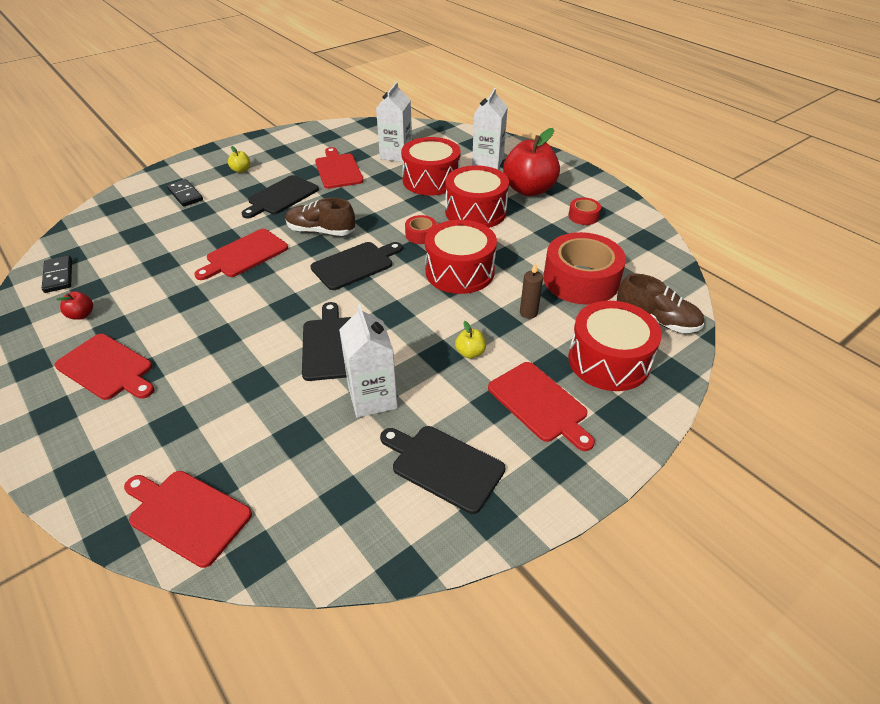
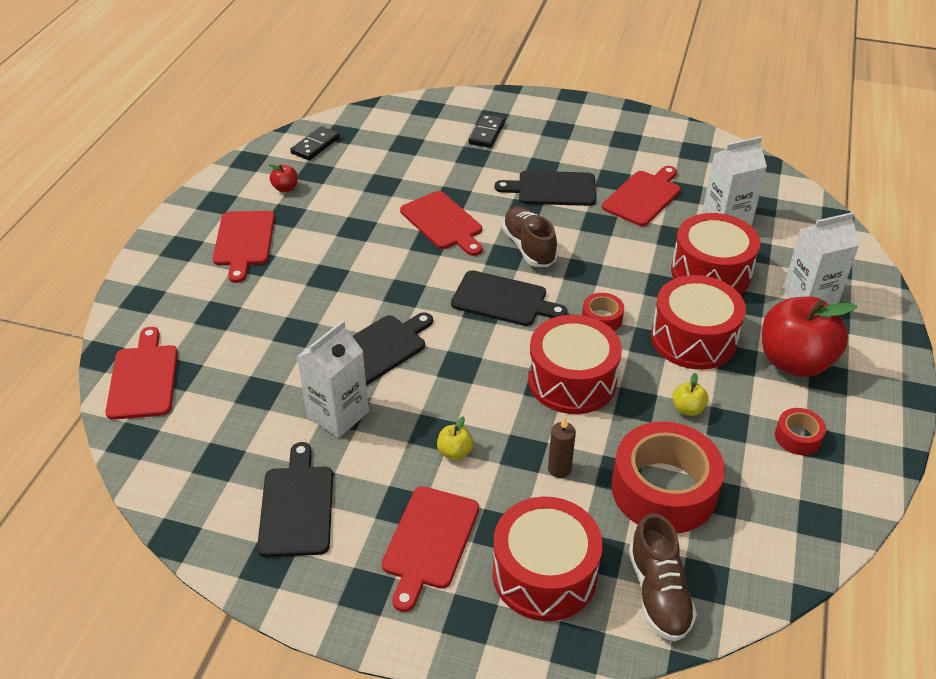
camera: 55 degrees right, 0 degrees up
red cutting board [194,229,288,280] -> red cutting board turned 135 degrees counterclockwise [400,191,482,256]
yellow apple [228,146,250,173] -> yellow apple moved to [673,373,709,416]

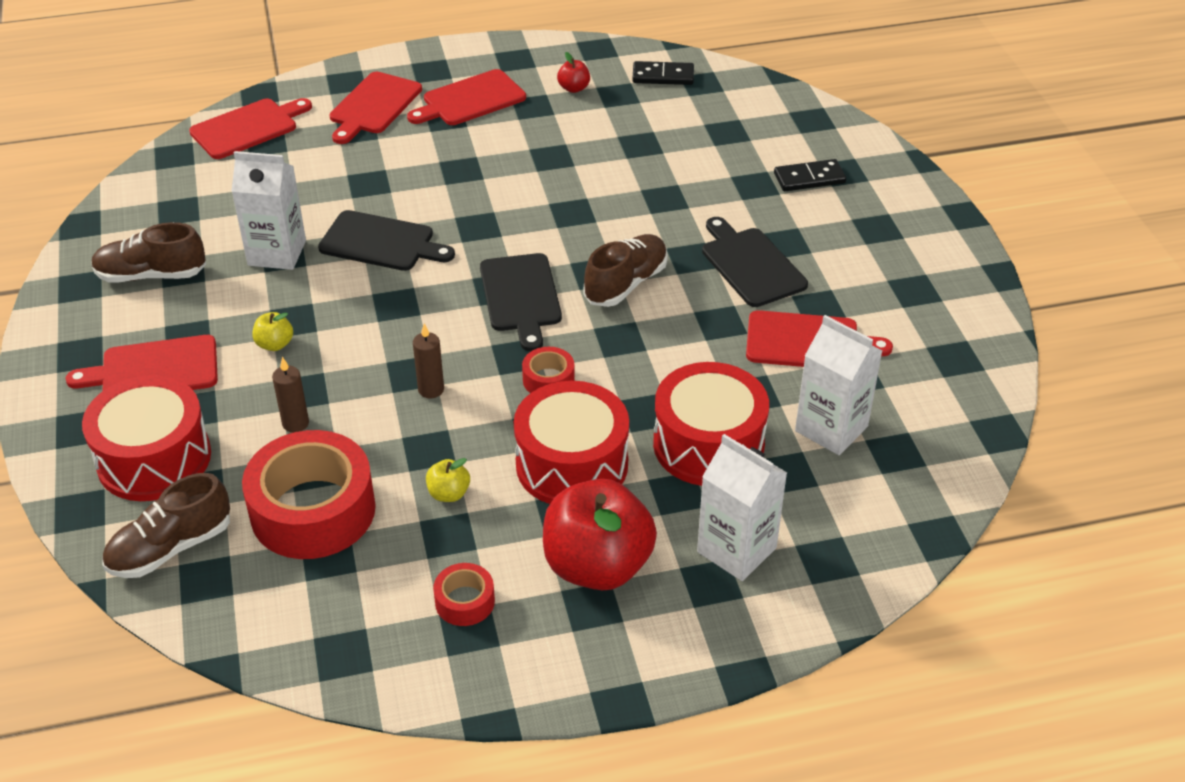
camera: 60 degrees right, 0 degrees up
black cutting board [257,442,333,557] -> brown shoe [91,222,206,282]
red cutting board [400,191,482,256] -> red cutting board moved to [330,72,422,144]
red drum [528,315,622,414] -> brown candle [413,323,444,398]

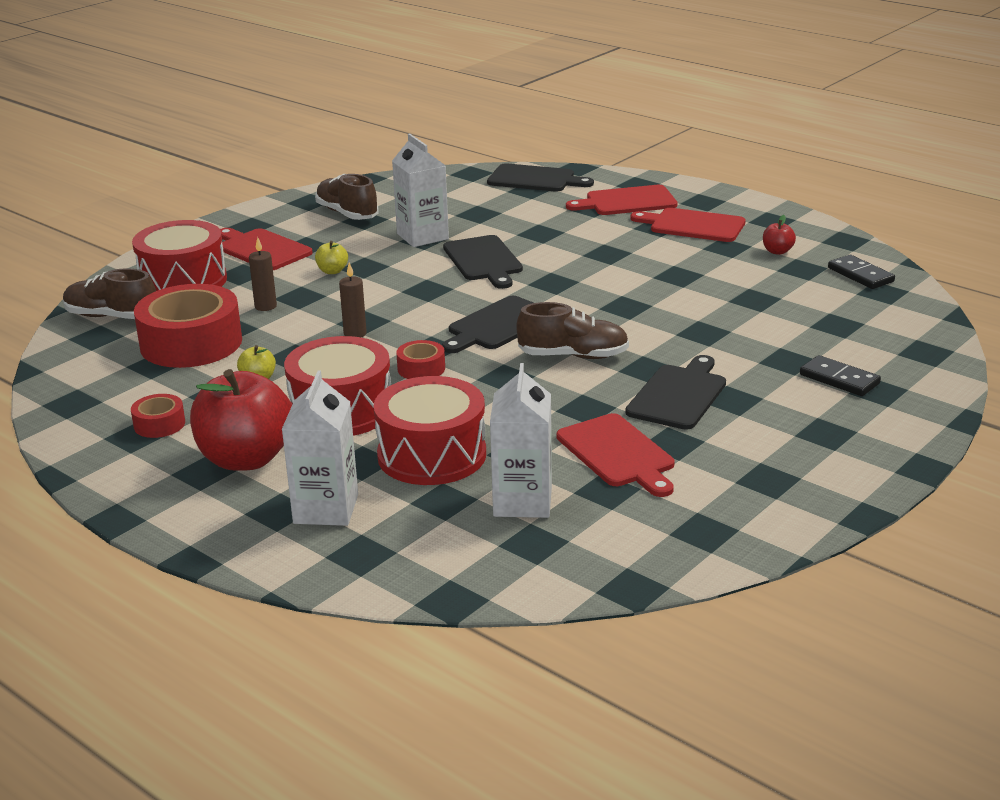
camera: 55 degrees right, 15 degrees down
red cutting board [189,98,312,159] -> black cutting board [487,163,594,192]

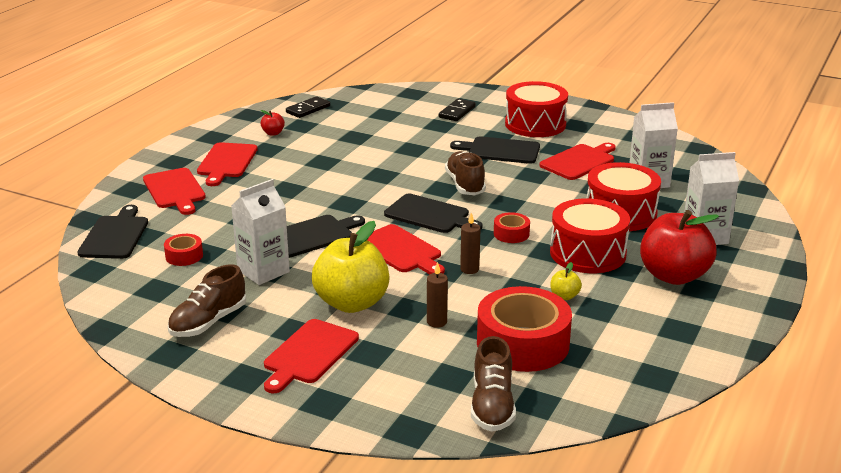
camera: 105 degrees left, 0 degrees up
red tape [131,394,185,438] -> red tape moved to [164,234,203,266]
red drum [132,220,227,291] -> red drum moved to [505,81,568,137]
yellow apple [315,241,348,274] -> yellow apple [312,221,390,313], size x2.43
none -> red cutting board [367,224,445,275]

